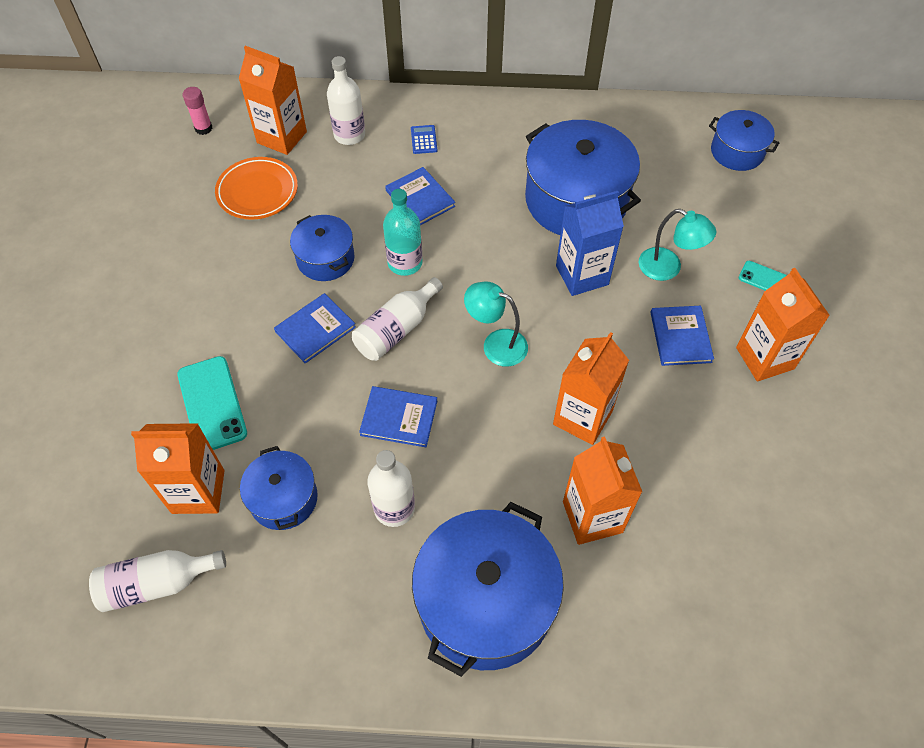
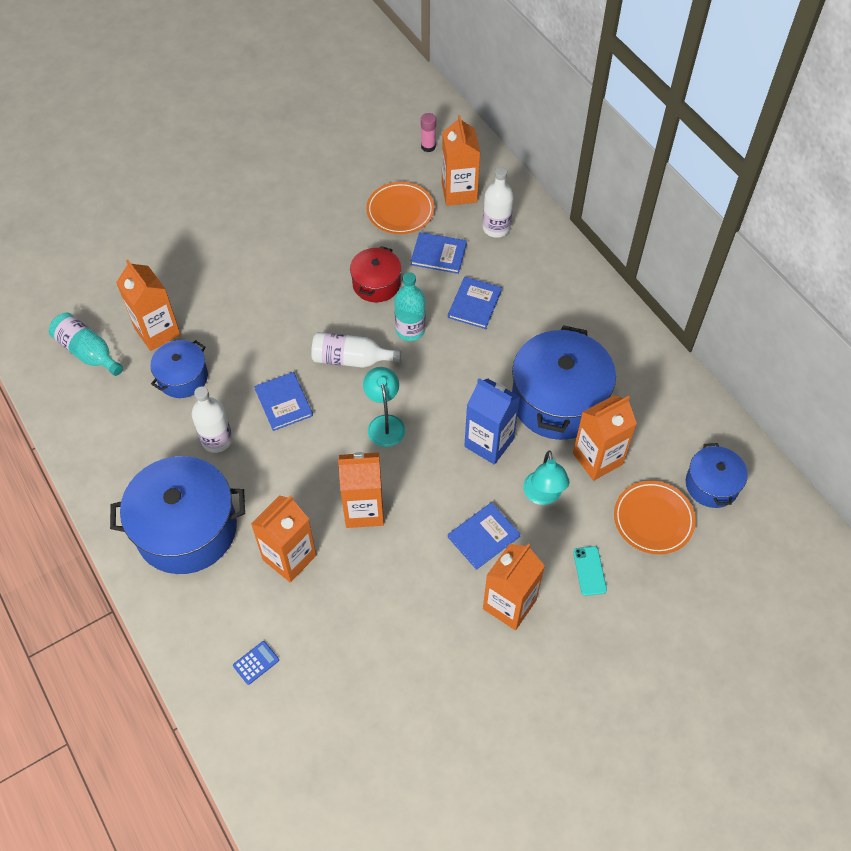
camera: 55 degrees right, 0 degrees up
white bottle [89,550,226,612] -> turquoise bottle [49,312,123,376]
turquoise phone [177,356,247,450] -> none
blue book [274,293,356,364] -> blue book moved to [411,232,467,274]
blue pot [290,215,355,281] -> red pot [350,246,401,302]
blue calculator [411,125,437,154] -> blue calculator moved to [233,641,279,685]
none -> orange carton [573,395,637,481]
none -> orange plate [614,481,696,555]

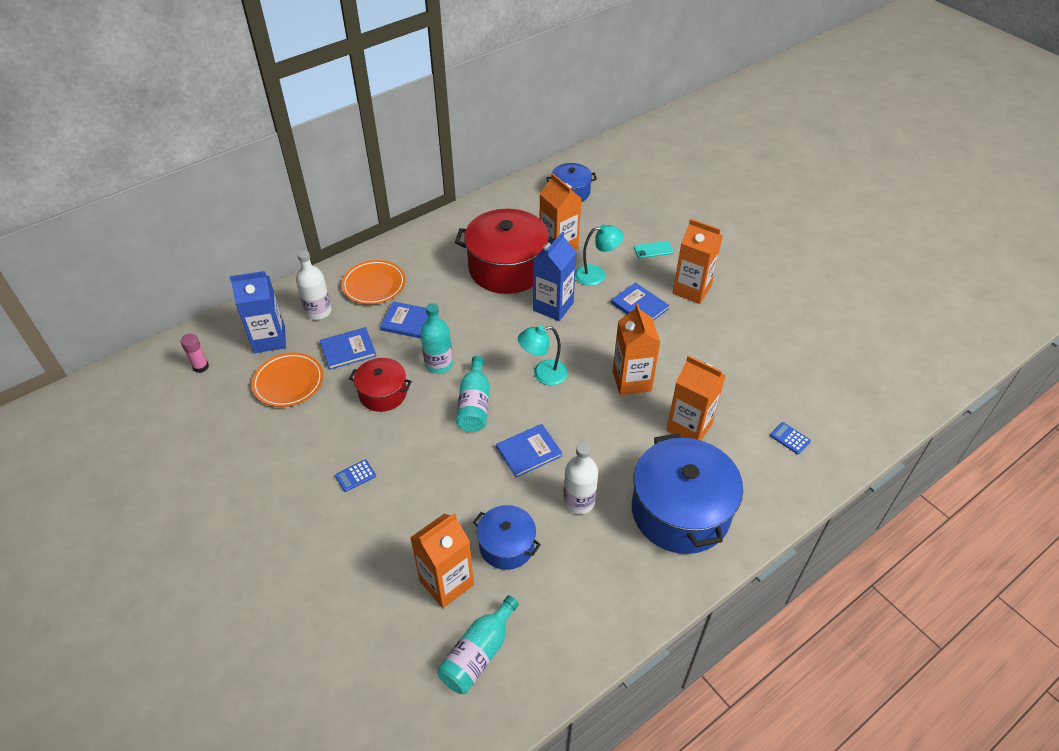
camera: 95 degrees left, 10 degrees down
white bottle [311,332,401,368] -> turquoise bottle [456,356,490,432]
blue book [411,232,467,274] -> blue book turned 60 degrees clockwise [320,327,376,370]
orange carton [442,115,480,206] -> blue carton [230,271,286,353]
blue pot [512,325,616,440] -> red pot [455,209,554,294]
orange plate [614,481,696,555] -> orange plate moved to [341,260,406,305]
none -> blue calculator [335,459,376,492]

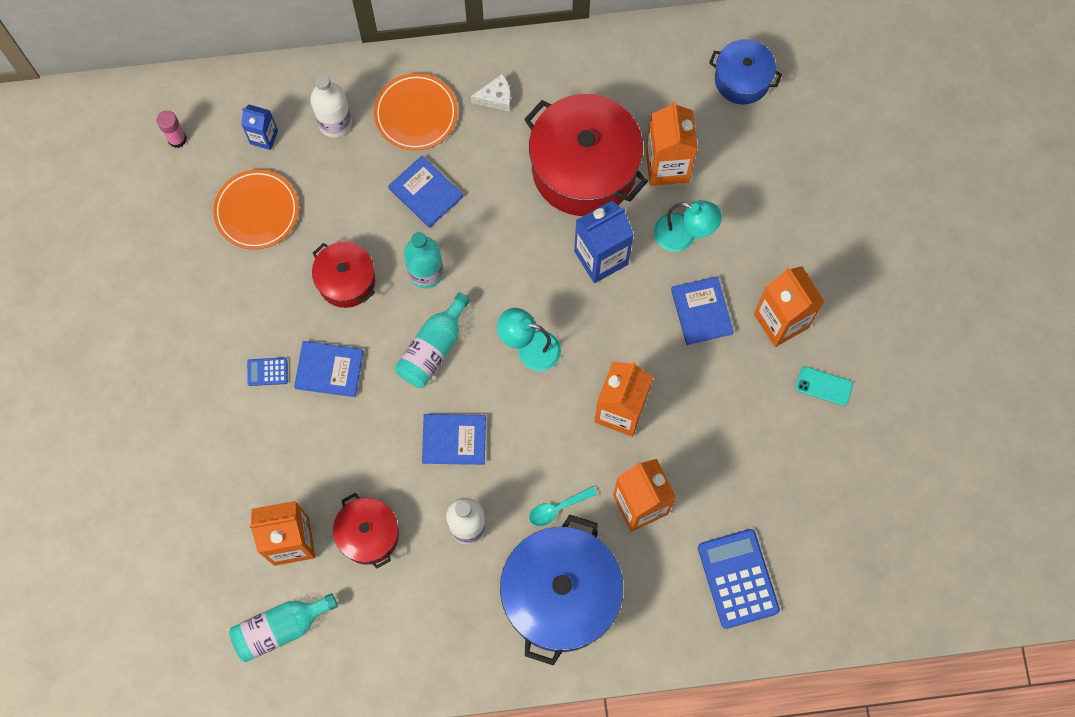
camera: 30 degrees right, 25 degrees up
blue carton [230,271,286,353] -> blue carton [241,105,278,150], size x0.56
blue book [320,327,376,370] -> blue book moved to [294,341,364,397]
blue pot [473,505,541,570] -> red pot [333,493,399,568]
turquoise phone [634,241,674,259] -> turquoise phone moved to [796,366,853,406]
blue calculator [770,422,811,454] -> blue calculator [698,529,780,629], size x2.14
none -> white cheese [471,74,511,112]
none -> turquoise spoon [529,486,597,526]

